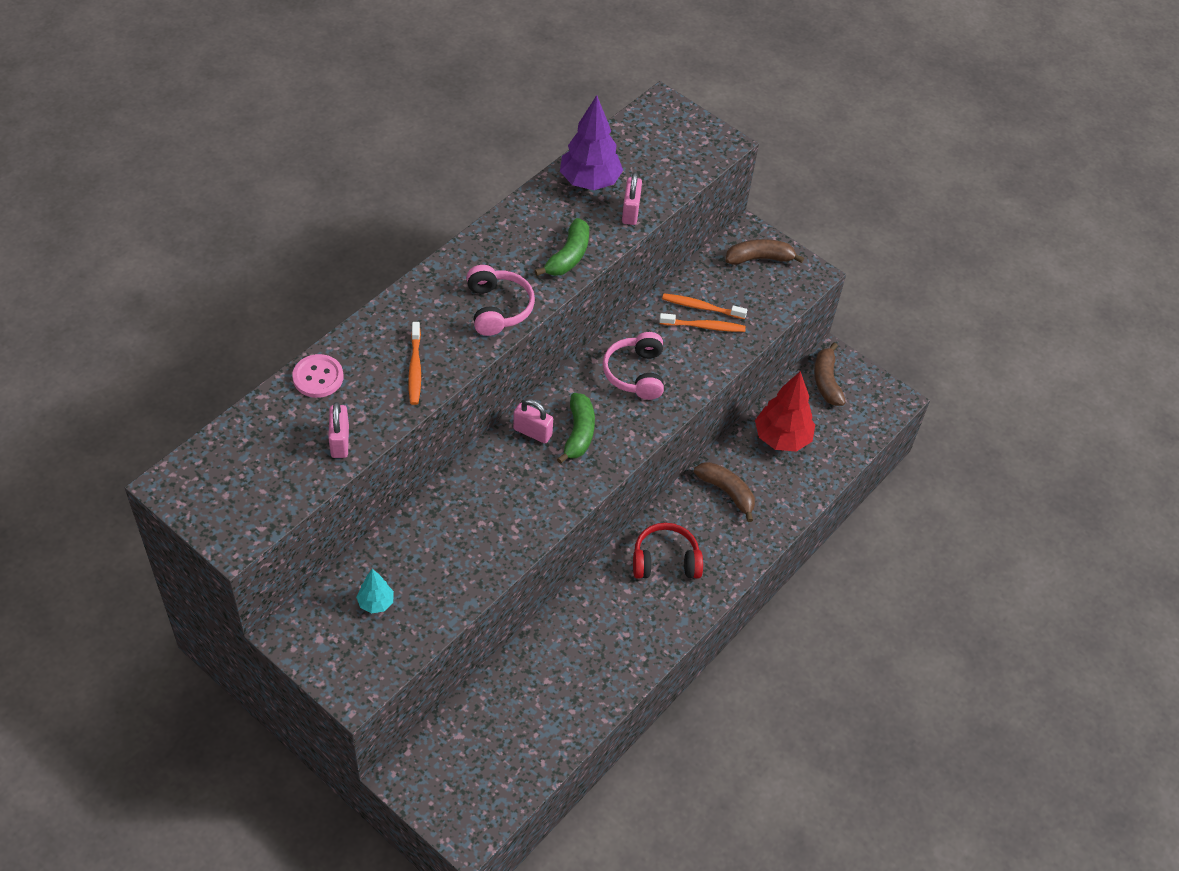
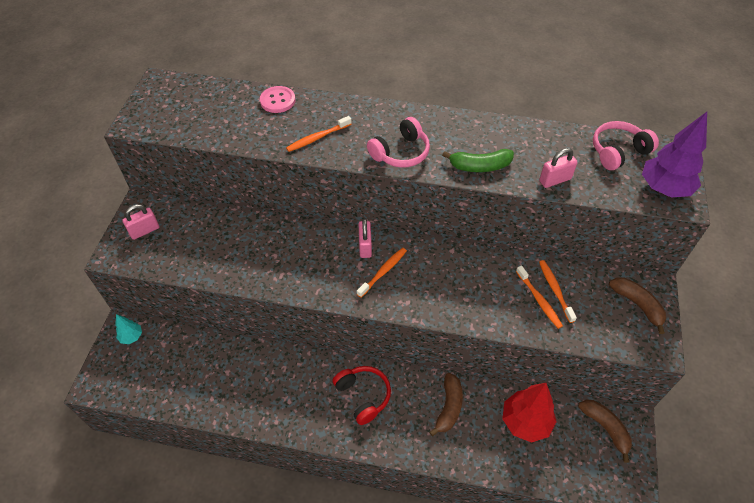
camera: 65 degrees right, 0 degrees up
pink padlock [328,402,349,458] -> pink padlock moved to [122,204,159,240]
turquoise tree [356,569,394,614] -> turquoise tree moved to [115,314,142,344]
green banana [557,393,595,464] -> orange toothbrush [357,248,407,298]
purple tree [560,95,623,190] -> purple tree moved to [642,112,707,197]
pink headphones [603,332,664,400] -> pink headphones moved to [593,121,659,170]
brown banana [814,343,846,406] -> brown banana turned 90 degrees clockwise [578,400,632,463]

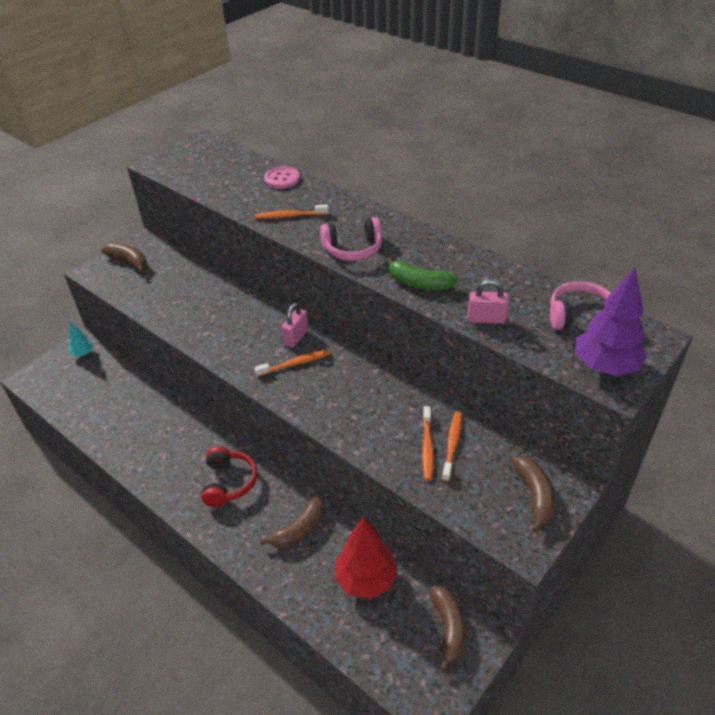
camera: 30 degrees right, 10 degrees down
pink padlock [122,204,159,240] -> brown banana [102,243,147,273]

